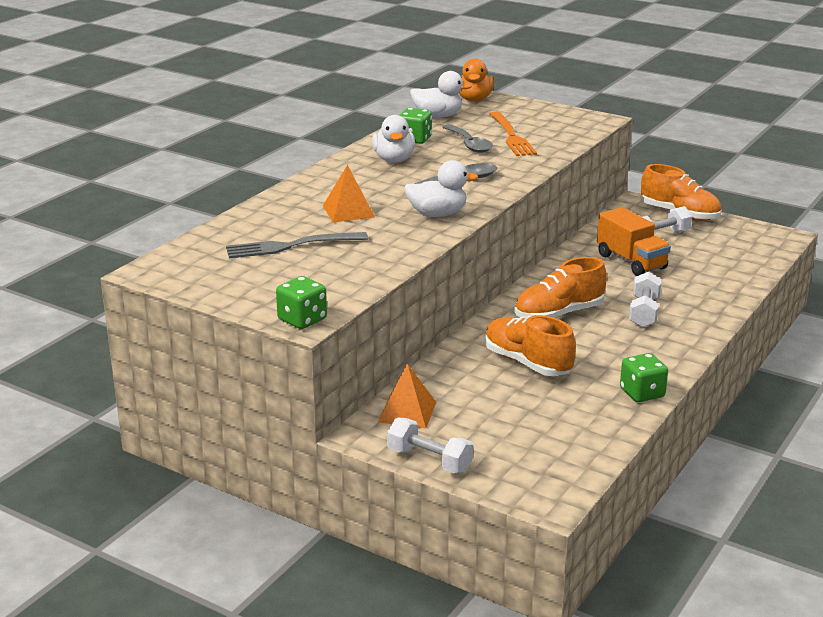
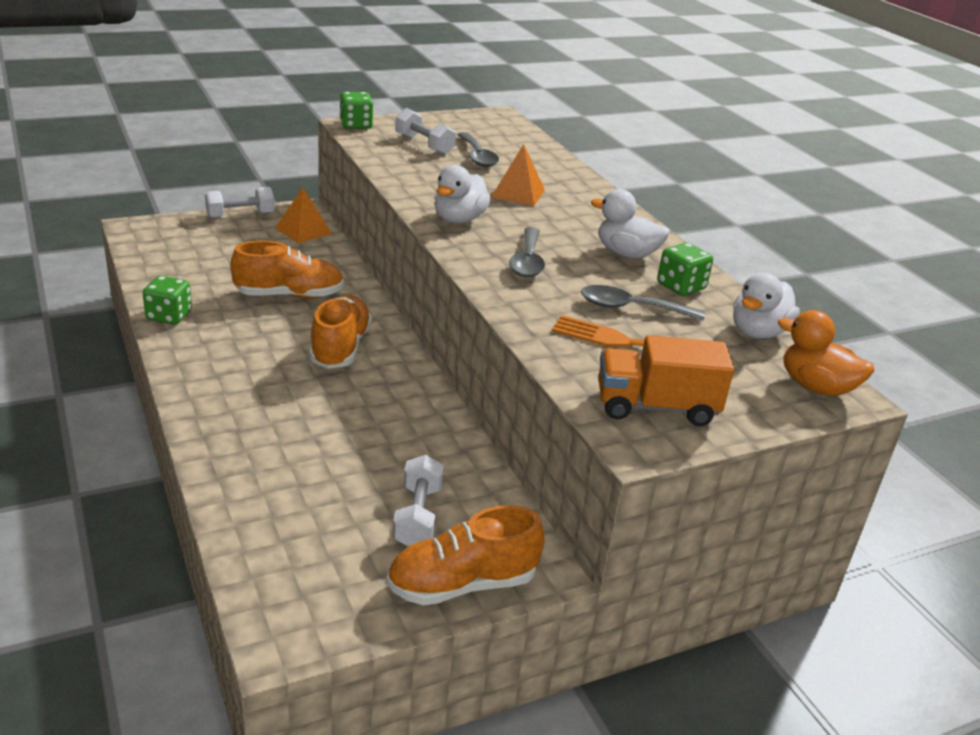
camera: 120 degrees right, 5 degrees up
grey fork [226,232,368,258] -> grey spoon [458,132,499,167]
orange truck [597,207,671,276] -> orange truck moved to [598,335,734,426]
white dumbbell [629,272,662,328] -> white dumbbell moved to [395,108,456,155]

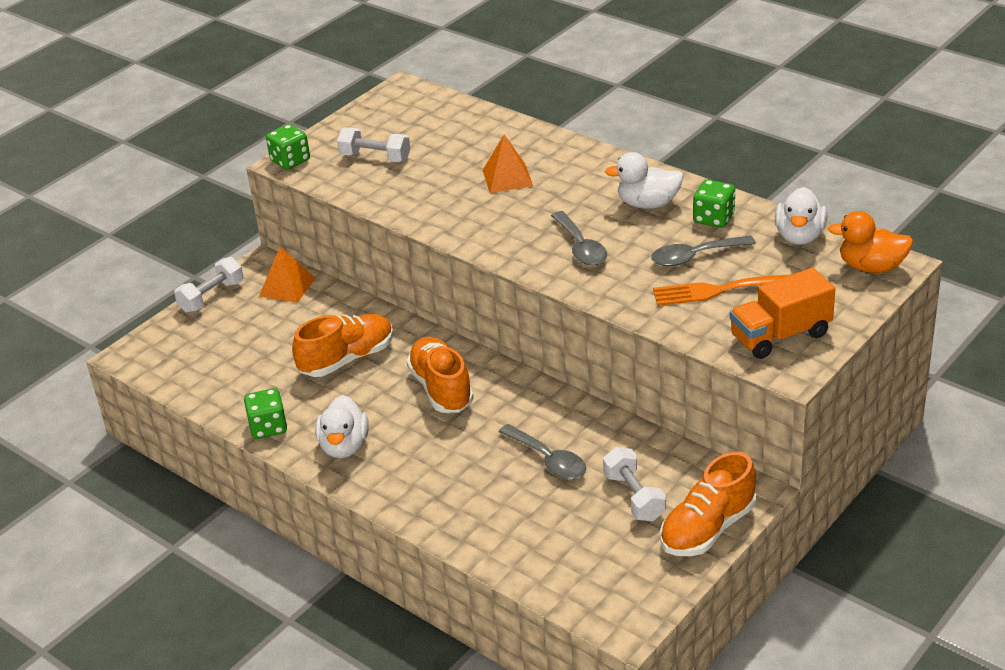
camera: 20 degrees left, 5 degrees up
white duck [434,165,491,224] -> white duck moved to [315,395,369,458]
grey spoon [458,132,499,167] -> grey spoon moved to [499,424,586,479]

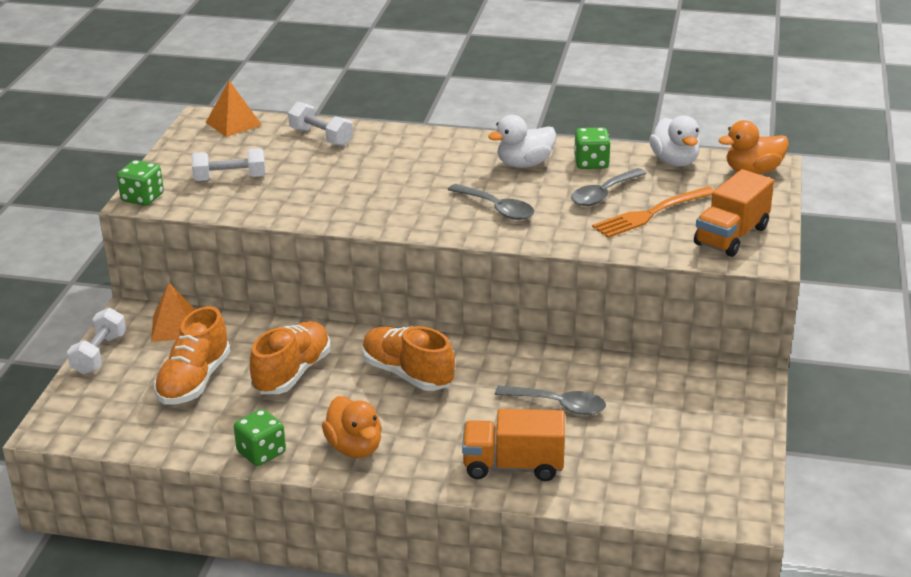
camera: 30 degrees left, 5 degrees down
white duck [315,395,369,458] -> orange duck [322,396,382,458]
orange pyramid [483,135,533,193] -> orange pyramid moved to [206,81,262,137]
white dumbbell [603,447,666,521] -> white dumbbell moved to [288,102,353,147]
orange shoe [660,452,756,556] -> orange shoe moved to [154,306,230,405]
none -> orange truck [462,409,565,481]

